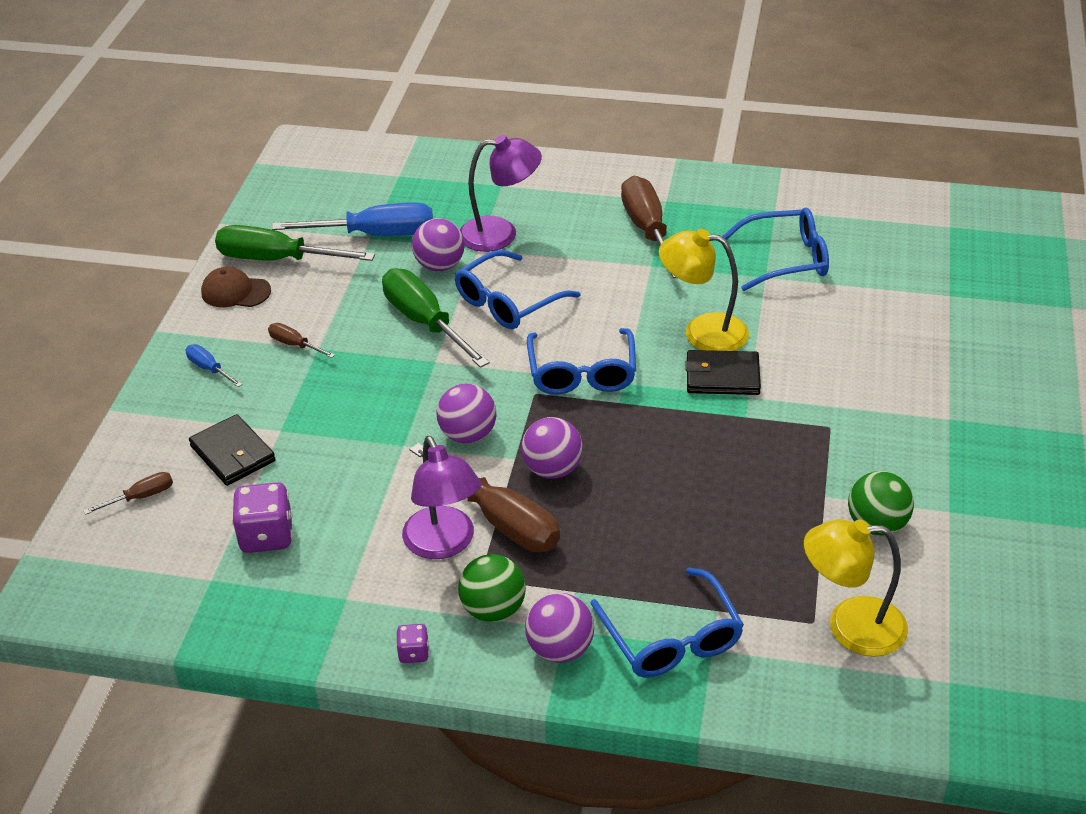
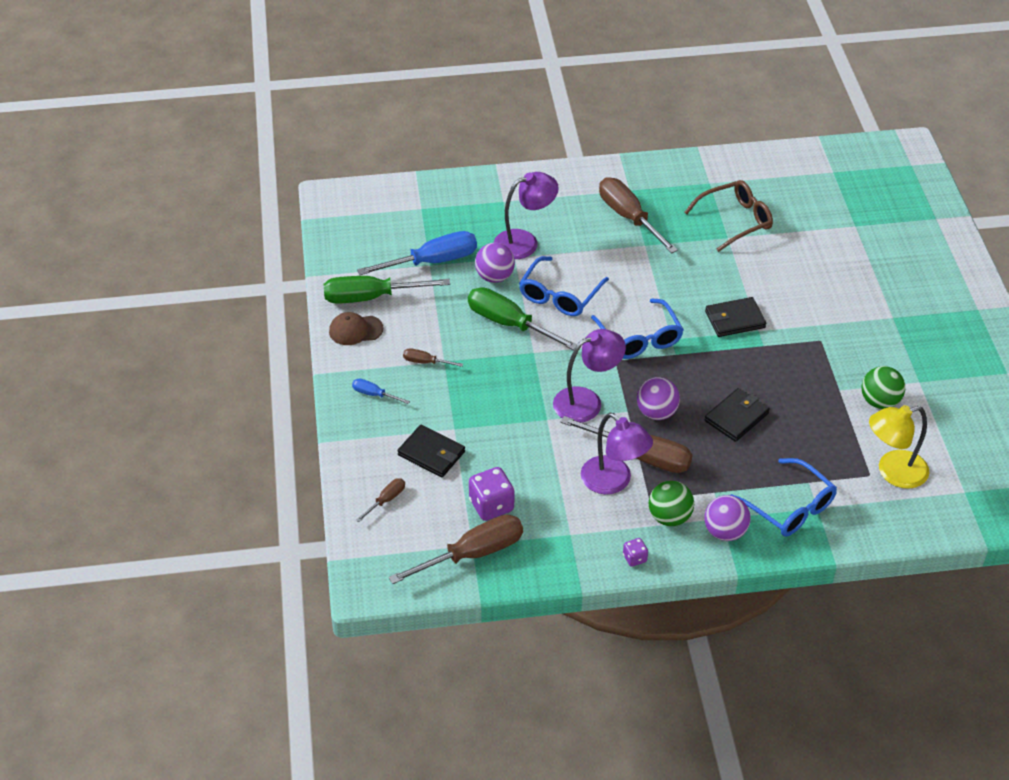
camera: 20 degrees left, 5 degrees up
purple ball [436,384,497,443] -> purple lamp [553,329,626,423]
yellow lamp [659,229,749,351] -> none
blue glasses [722,207,829,291] -> brown glasses [684,180,773,252]
none -> brown screwdriver [389,514,523,584]
none -> black wallet [705,388,770,442]

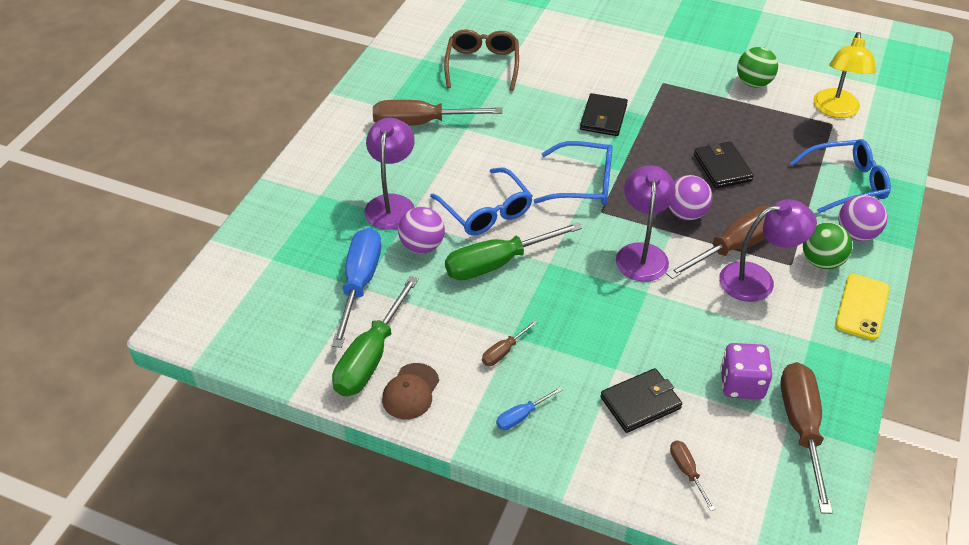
camera: 60 degrees left, 0 degrees up
purple dice [623,538,648,567] -> yellow phone [835,274,890,340]

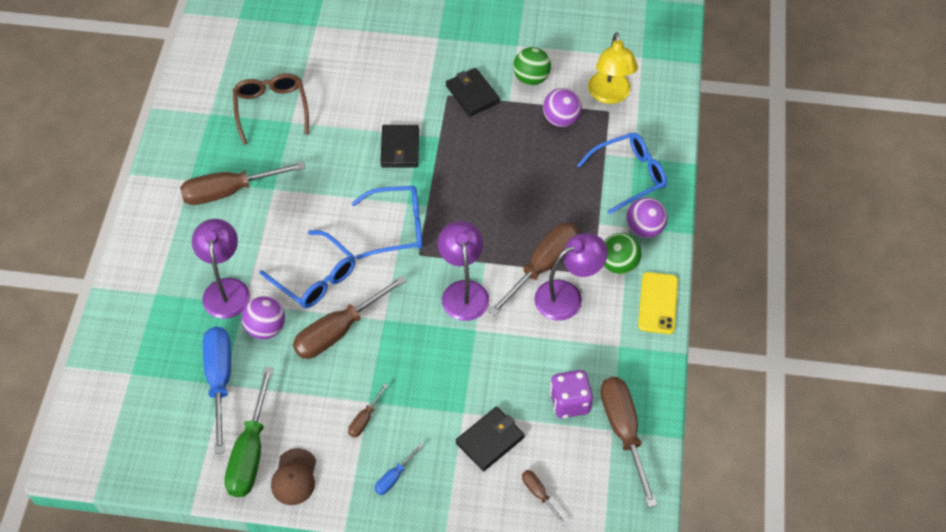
camera: 15 degrees left, 10 degrees up
green screwdriver [445,222,582,280] -> brown screwdriver [293,275,407,359]
purple ball [669,175,712,220] -> purple ball moved to [543,88,582,127]
black wallet [694,142,754,188] -> black wallet moved to [446,68,500,117]

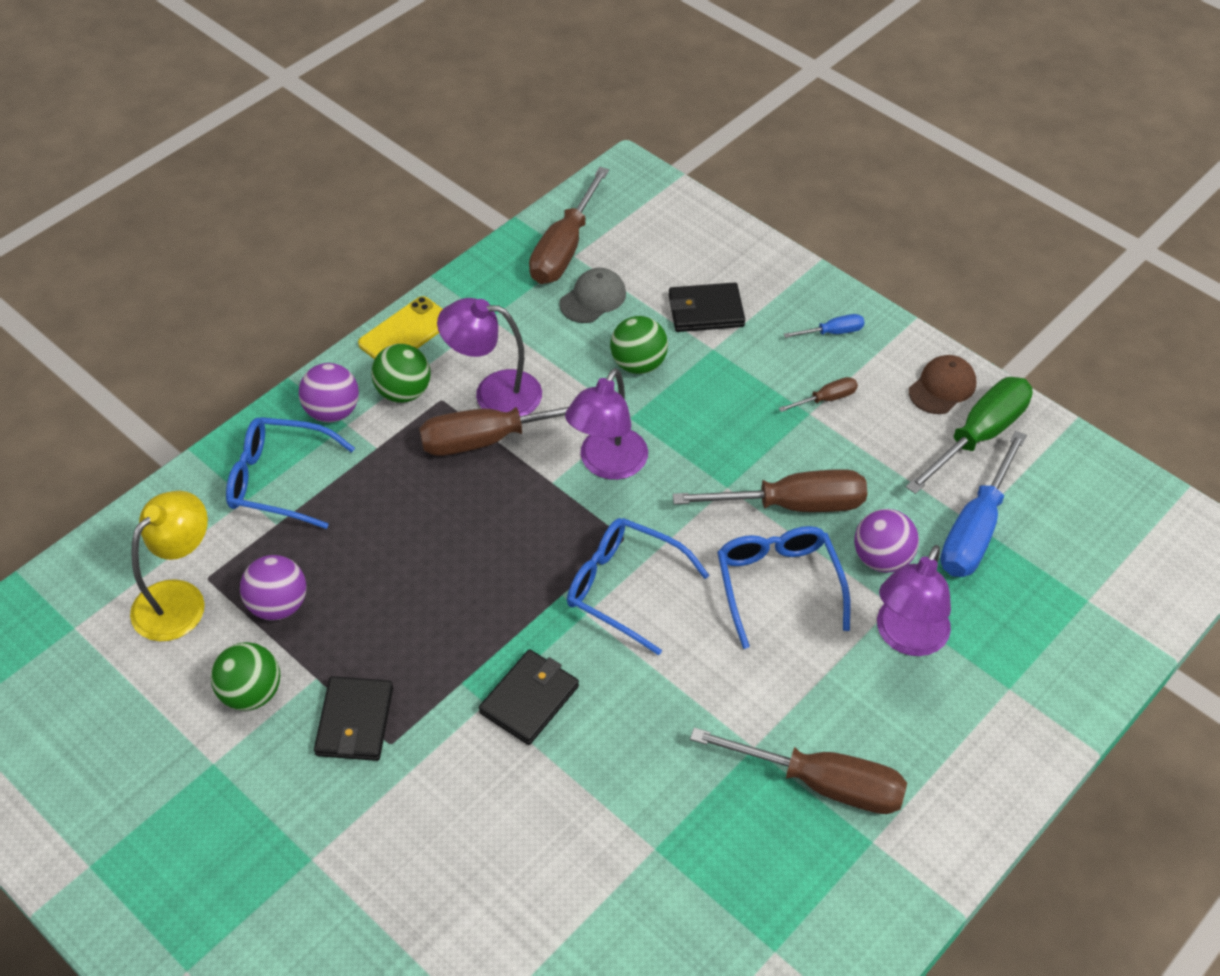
camera: 145 degrees left, 5 degrees down
brown glasses [233,73,309,145] -> none
brown screwdriver [522,470,567,526] -> none
purple dice [550,370,593,418] -> grey cap [559,268,626,323]
none -> green ball [610,316,668,374]

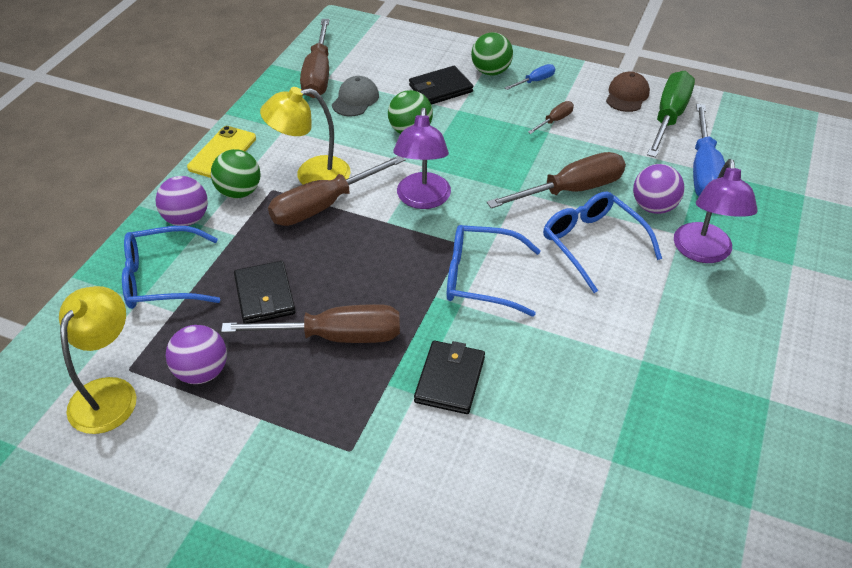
camera: 20 degrees left, 5 degrees down
green ball [211,642,280,711] -> green ball moved to [471,32,513,76]
black wallet [314,676,393,761] -> black wallet moved to [234,261,296,324]
purple lamp [437,298,542,416] -> yellow lamp [260,87,350,185]
brown screwdriver [690,727,907,814] -> brown screwdriver moved to [221,304,400,343]

